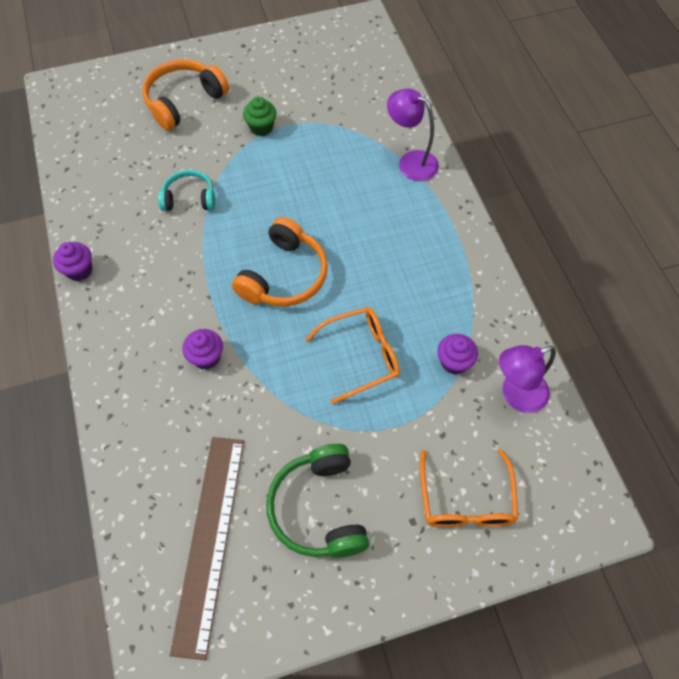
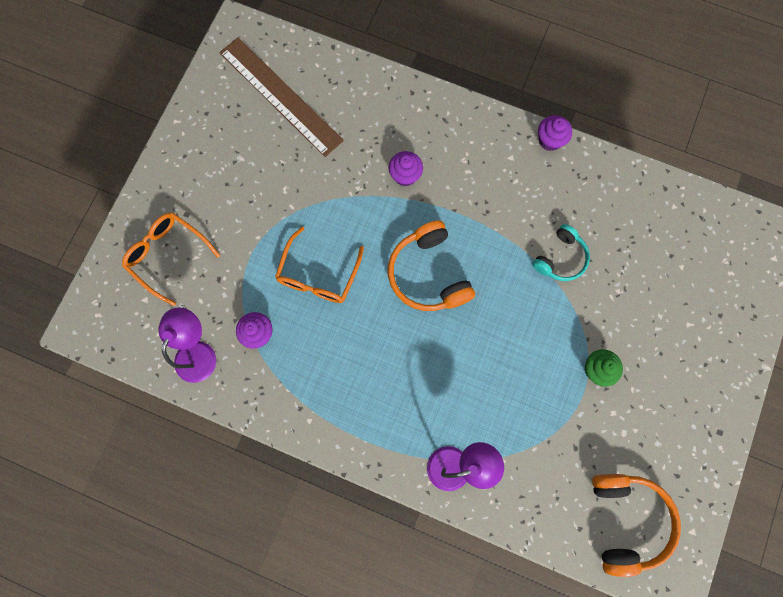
camera: 130 degrees right, 15 degrees up
orange headphones [142,59,229,130] -> orange headphones moved to [592,474,681,577]
green headphones [266,444,369,558] -> none

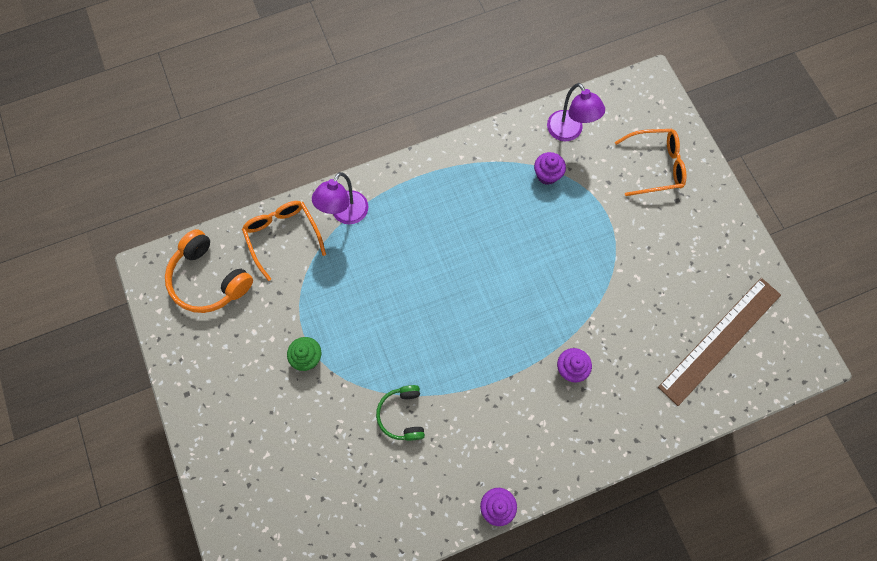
camera: 135 degrees right, 5 degrees down
brown ruler [219,37,344,157] -> brown ruler turned 45 degrees counterclockwise [658,278,781,406]
orange glasses [275,227,364,303] -> orange glasses moved to [242,201,326,281]
orange headphones [388,220,475,311] -> none
turquoise headphones [532,224,590,281] -> green headphones [376,385,425,441]

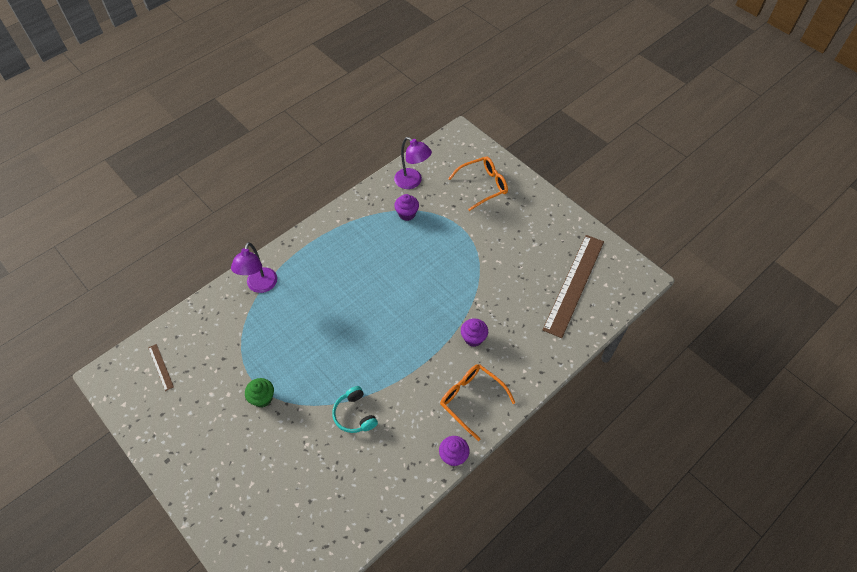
camera: 20 degrees left, 15 degrees down
orange headphones [165,229,253,313] -> brown ruler [148,344,174,391]
orange glasses [242,201,326,281] -> orange glasses moved to [440,364,515,441]
green headphones [376,385,425,441] -> turquoise headphones [332,386,378,433]

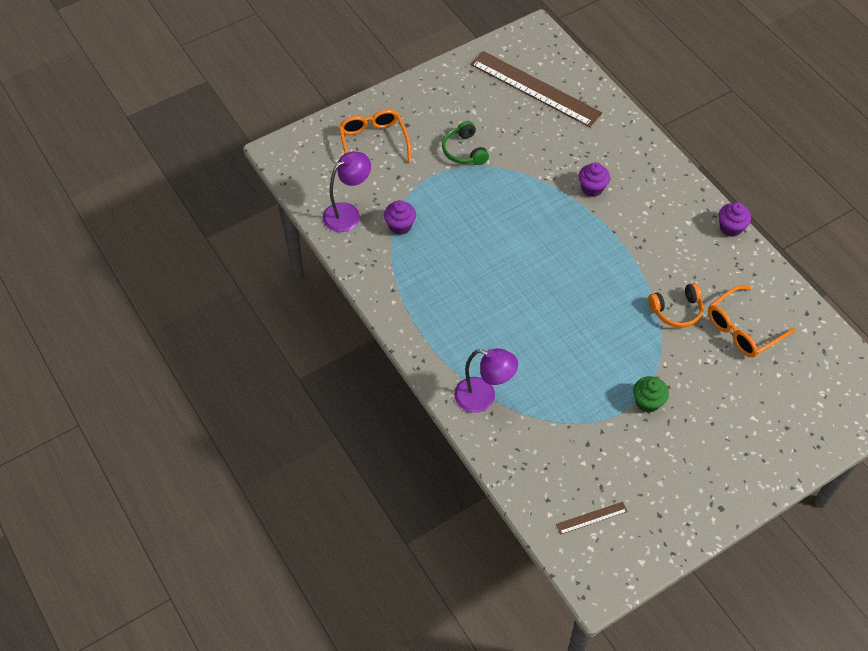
camera: 80 degrees left, 0 degrees up
turquoise headphones [332,386,378,433] -> orange headphones [648,283,704,328]
orange glasses [440,364,515,441] -> orange glasses moved to [708,285,795,357]
none -> green headphones [442,121,489,165]

